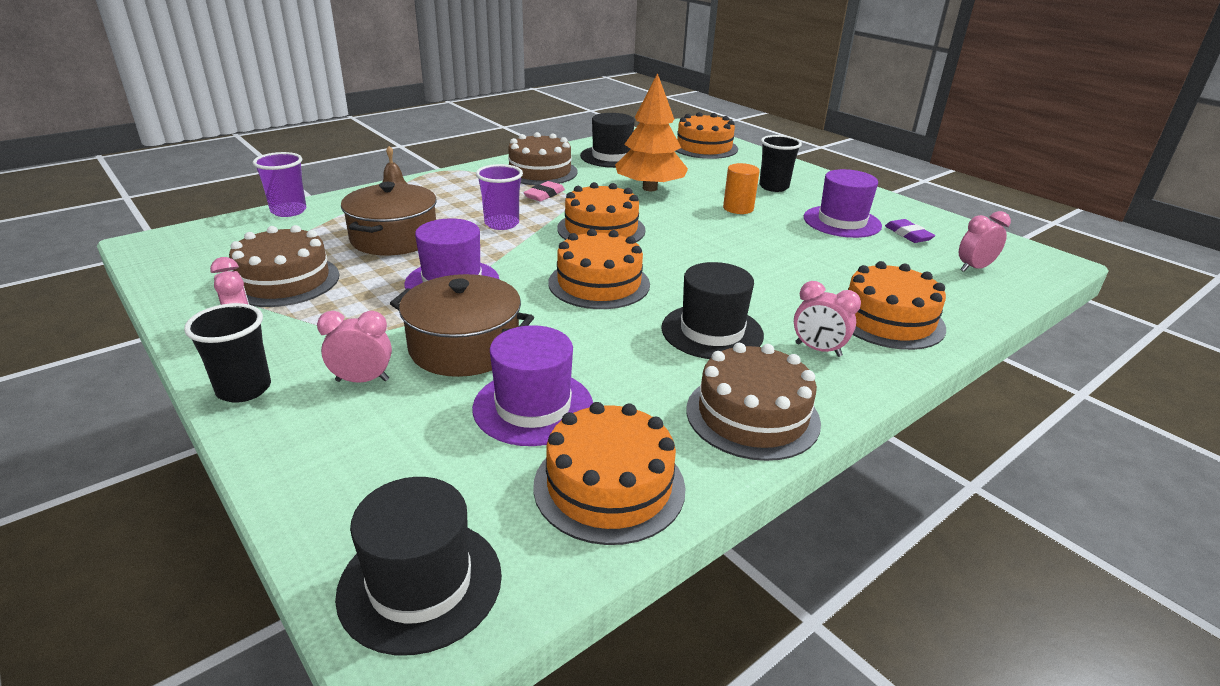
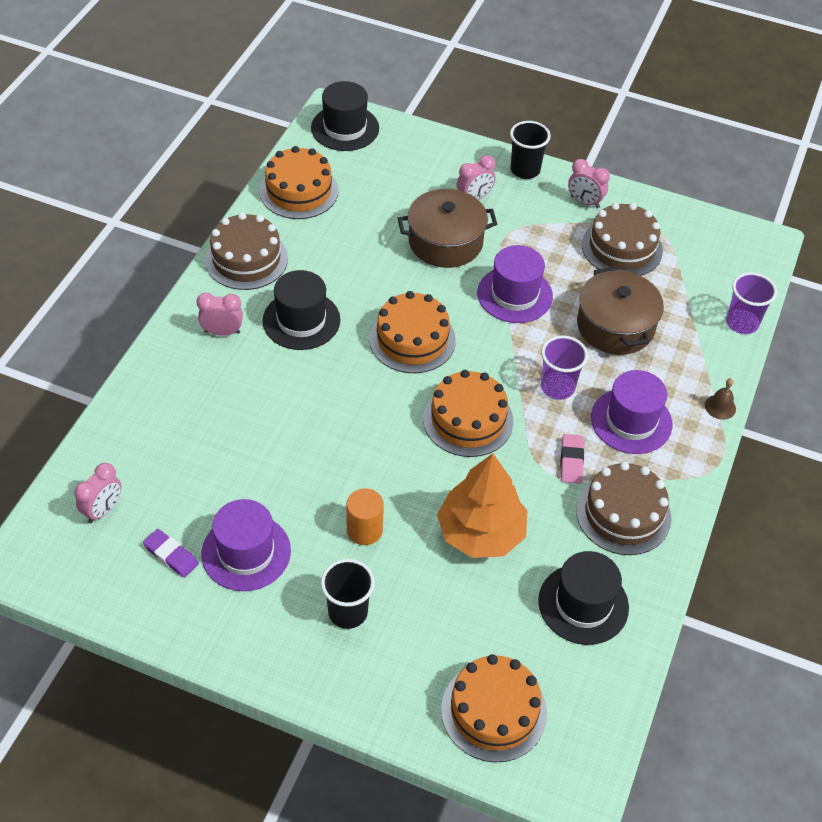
camera: 150 degrees right, 20 degrees up
purple hat [472,325,593,446] -> purple hat moved to [591,370,672,454]
orange cake [848,261,946,350] -> none

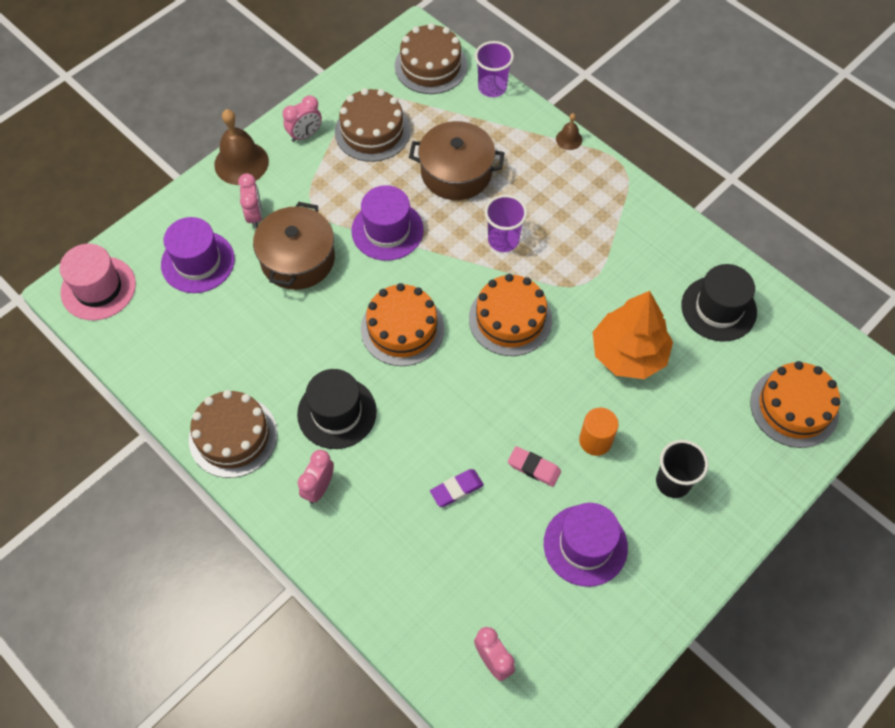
camera: 65 degrees left, 10 degrees up
purple eraser [143,529,199,578] -> purple eraser moved to [430,469,484,507]
orange cake [259,146,339,219] -> none
black hat [311,81,379,151] -> pink hat [60,244,136,320]
black cup [510,121,551,179] -> brown bell [214,109,269,185]
pink eraser [560,434,584,484] -> pink eraser moved to [508,446,561,487]
brown cake [576,462,671,555] -> brown cake moved to [395,23,467,94]
purple hat [591,370,672,454] -> purple hat moved to [161,217,235,293]

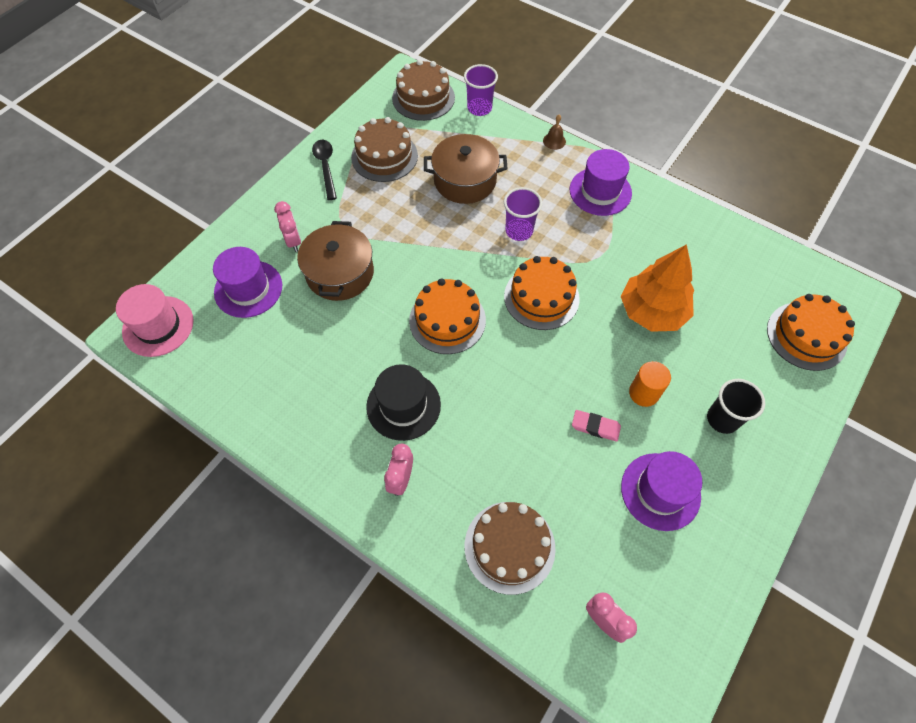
camera: 10 degrees left, 0 degrees up
brown cake [189,390,278,478] -> brown cake moved to [465,502,556,595]
brown bell [214,109,269,185] -> none
pink clock [283,95,322,142] -> black spoon [312,140,337,200]
purple hat [351,185,424,261] -> purple hat moved to [570,149,632,216]
purple eraser [430,469,484,507] -> none
black hat [681,264,757,342] -> none

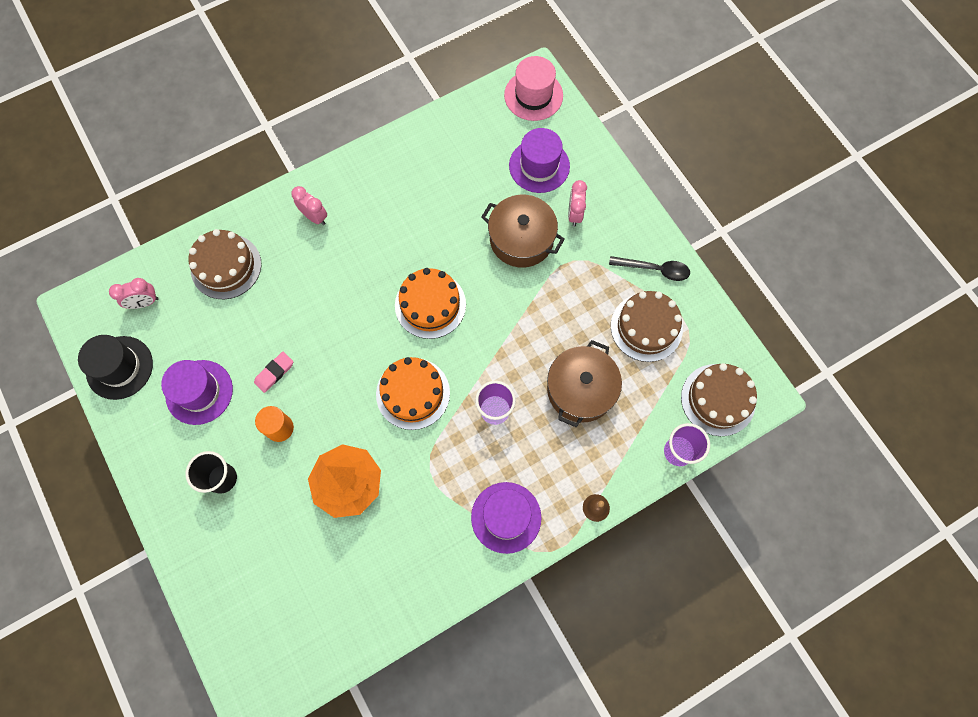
camera: 115 degrees right, 10 degrees up
pink clock [274,201,301,252] -> pink clock turned 90 degrees clockwise [568,180,587,227]
black hat [366,364,441,441] -> black hat moved to [78,335,153,400]
orange cake [767,294,855,371] -> none

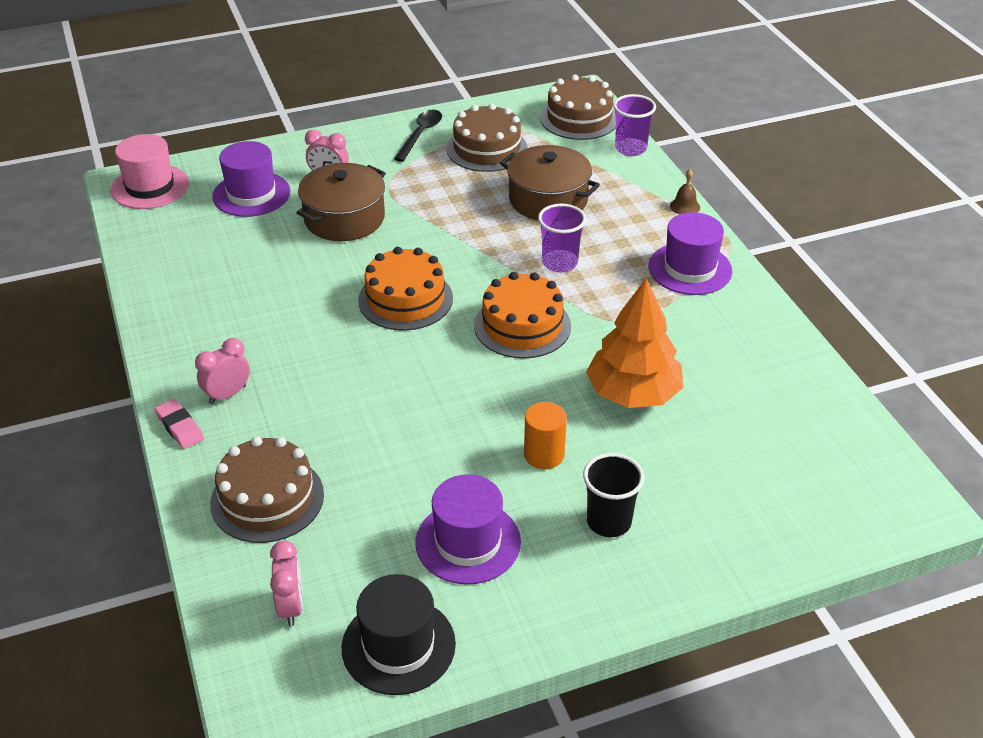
camera: 80 degrees left, 30 degrees down
pink eraser [254,352,293,393] -> pink eraser moved to [155,399,204,449]

